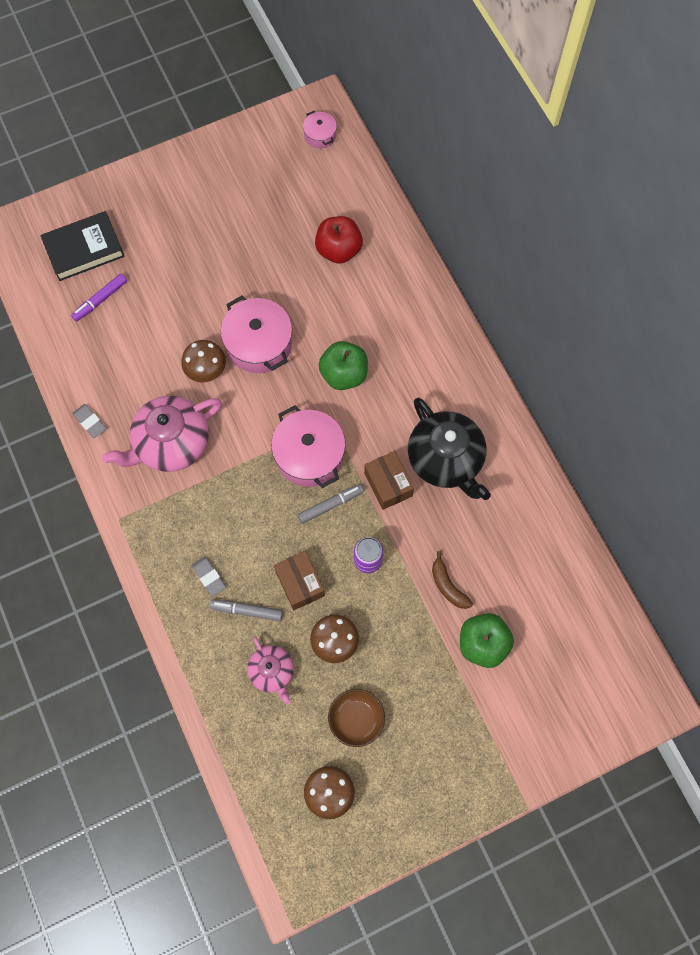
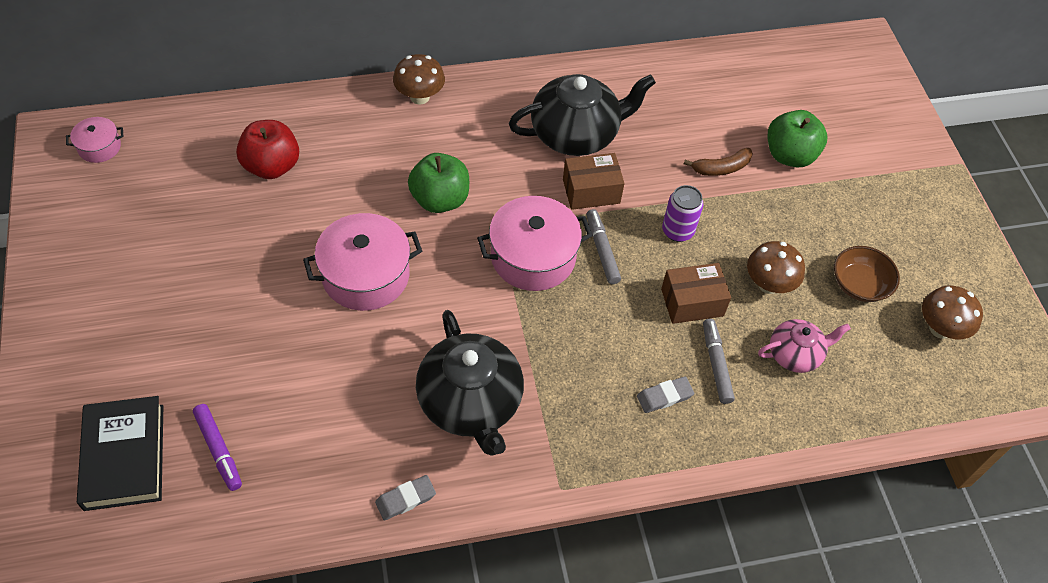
camera: 80 degrees left, 15 degrees down
pink teapot [102,396,222,472] -> black teapot [416,310,524,456]
brown mushroom [181,340,226,382] -> brown mushroom moved to [393,54,445,105]
grey marker [210,599,283,621] -> grey marker turned 150 degrees clockwise [703,319,735,404]

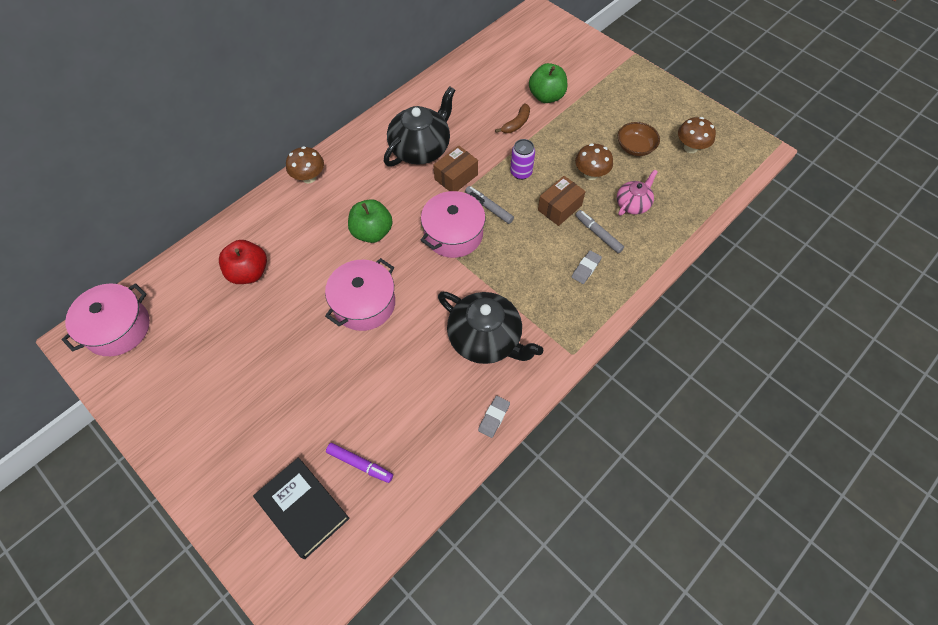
camera: 30 degrees left, 5 degrees up
pink pot [66,117,124,163] -> pink pot [62,283,150,356], size x1.94

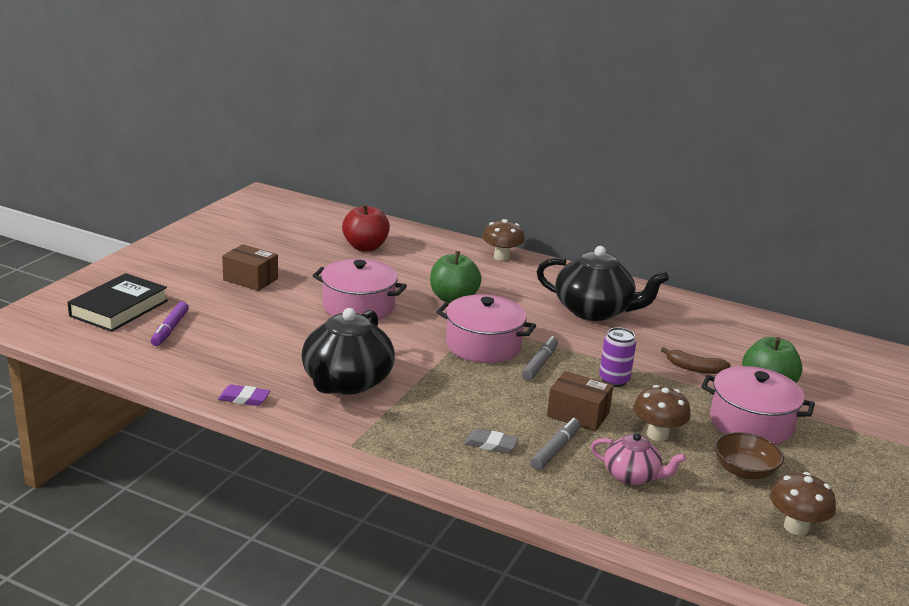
camera: 70 degrees right, 35 degrees down
pink pot [62,283,150,356] -> pink pot moved to [701,366,815,445]
brown box [433,146,478,191] -> brown box moved to [222,244,278,291]
grey eraser [478,396,510,438] -> purple eraser [218,384,270,406]

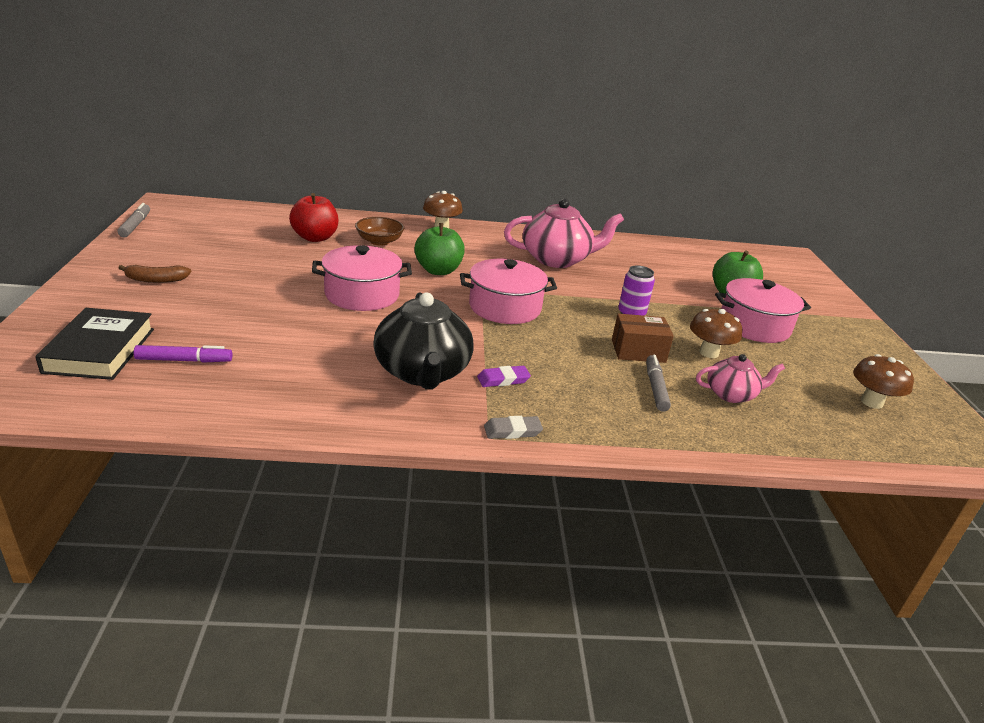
camera: 30 degrees left, 5 degrees up
purple marker [151,302,189,346] -> purple marker turned 75 degrees counterclockwise [134,345,232,363]
purple eraser [218,384,270,406] -> purple eraser moved to [477,366,531,387]
brown box [222,244,278,291] -> none
grey eraser [464,428,519,453] -> grey eraser moved to [484,416,543,439]
grey marker [522,336,558,381] -> grey marker moved to [117,203,150,237]
black teapot [536,246,669,321] -> pink teapot [504,198,624,268]
brown banana [661,347,731,374] -> brown banana moved to [118,265,192,283]
brown bowl [714,432,784,479] -> brown bowl moved to [355,217,404,246]

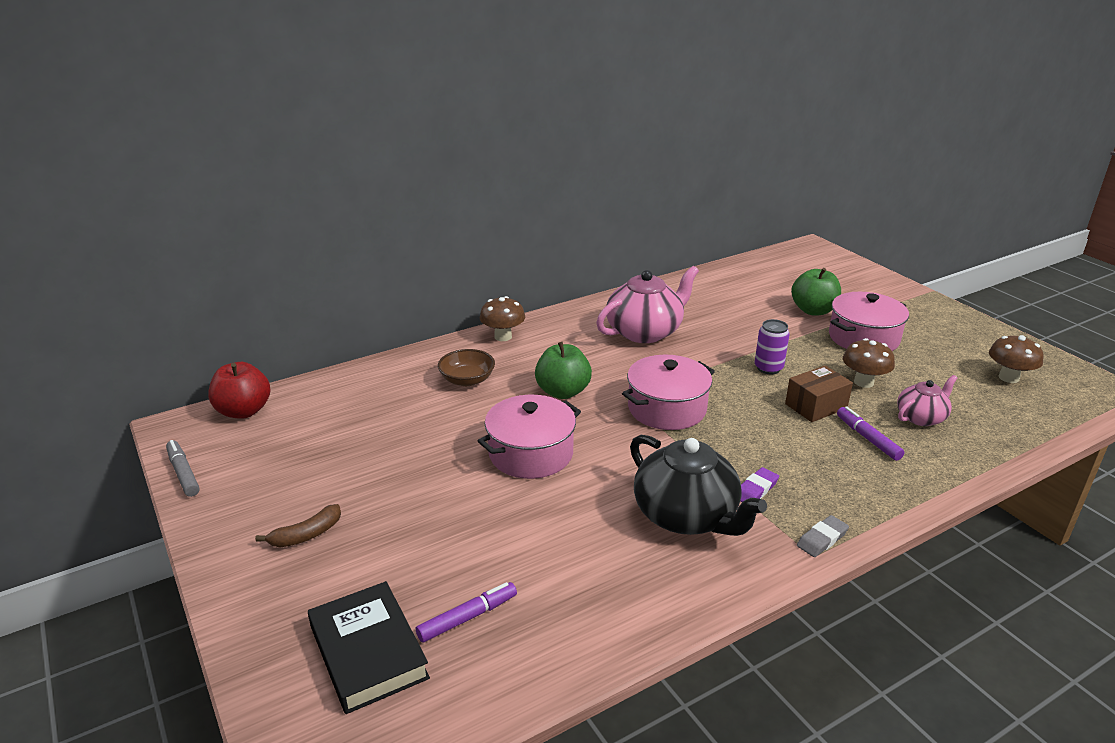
camera: 25 degrees left, 0 degrees up
red apple [289,193,338,242] -> red apple moved to [208,362,270,419]
grey marker [646,355,671,412] -> purple marker [837,406,904,461]

